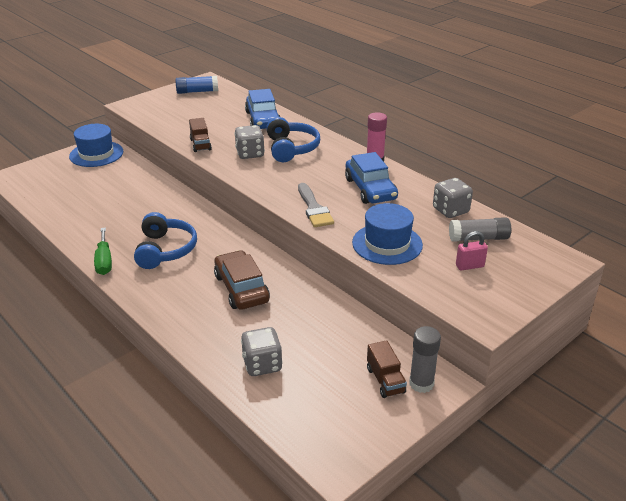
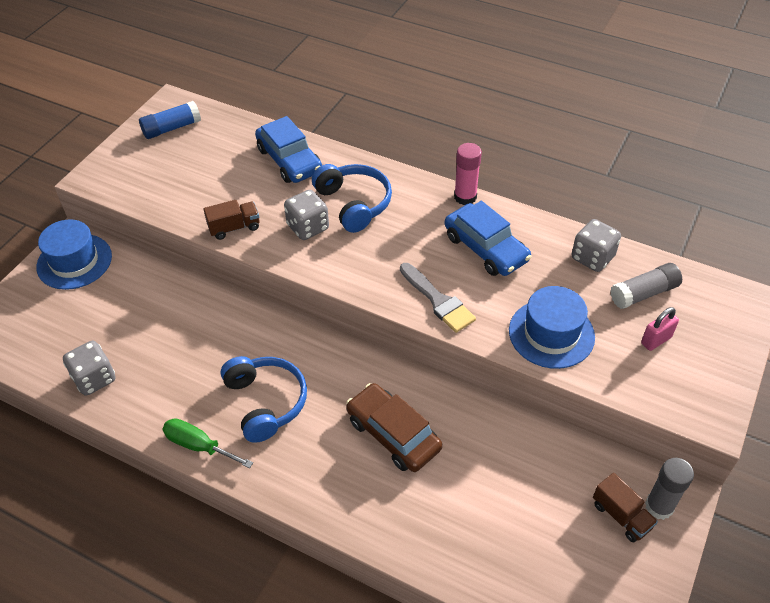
camera: 20 degrees left, 15 degrees up
green screwdriver [94,227,112,275] -> green screwdriver turned 150 degrees clockwise [162,418,253,468]
brown truck [189,118,212,152] -> brown truck turned 75 degrees counterclockwise [203,200,260,240]
grey dice [241,327,283,376] -> grey dice moved to [63,341,116,396]

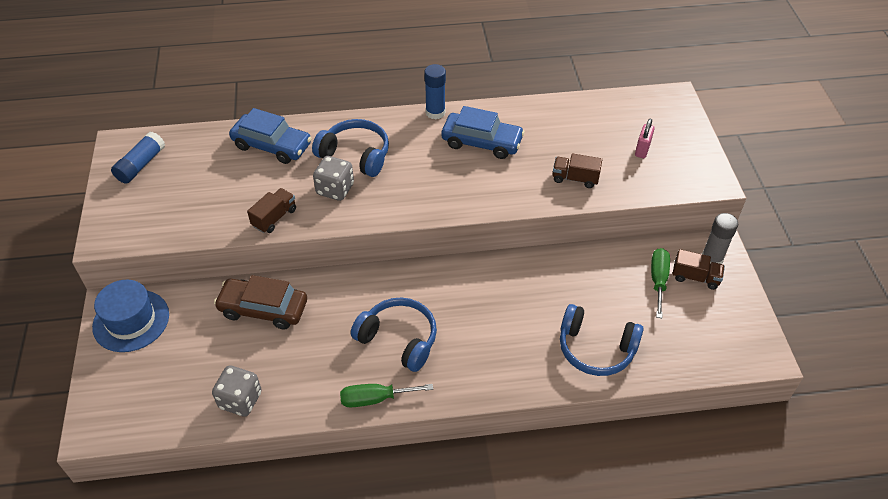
camera: 35 degrees left, 0 degrees up
brown car [346,383,442,472] -> brown car moved to [214,275,307,330]
grey brush [400,263,476,333] -> none
pink glue stick [454,143,482,205] -> blue glue stick [424,64,446,120]
blue hat [509,286,595,369] -> brown truck [553,154,602,188]
grey dice [572,219,621,272] -> none
grey glue stick [610,263,682,309] -> none
none -> blue headphones [560,304,644,376]
none -> green screwdriver [651,248,670,318]

